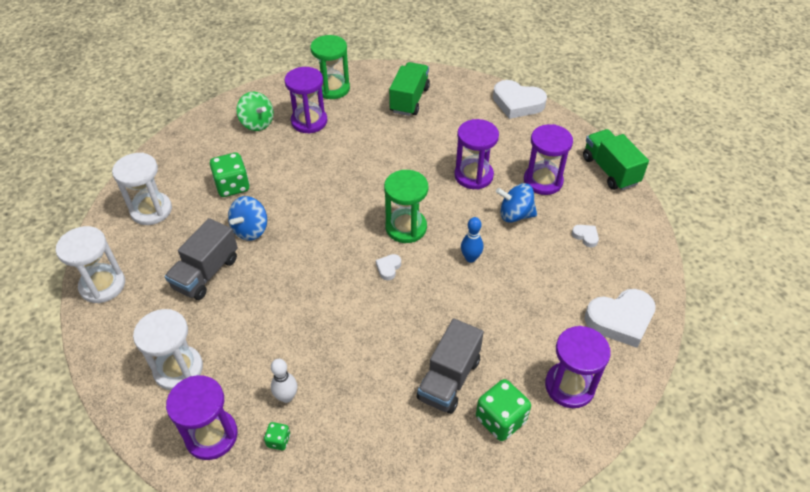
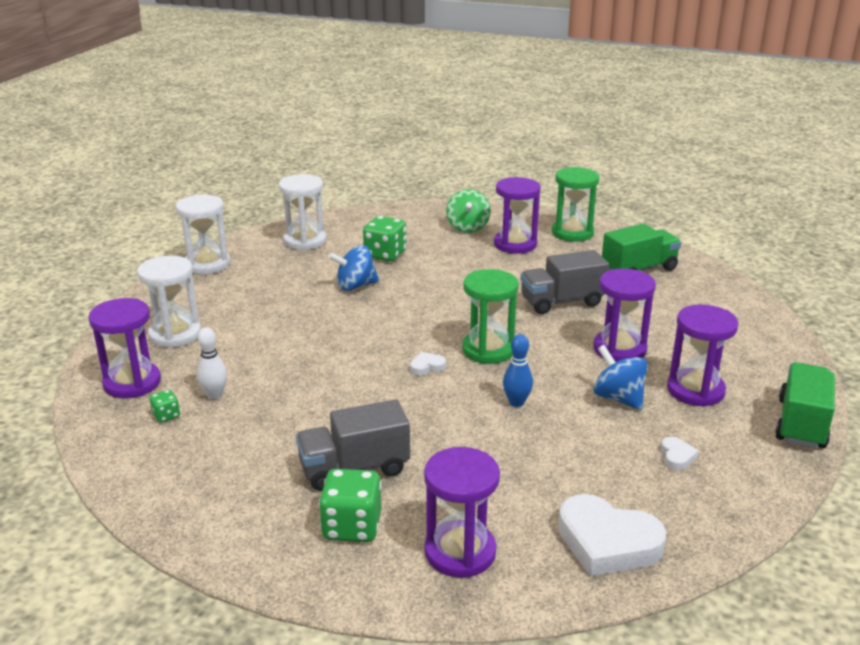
camera: 45 degrees right, 20 degrees down
grey truck [165,218,238,300] -> grey truck moved to [520,250,609,314]
white heart [493,80,547,119] -> none

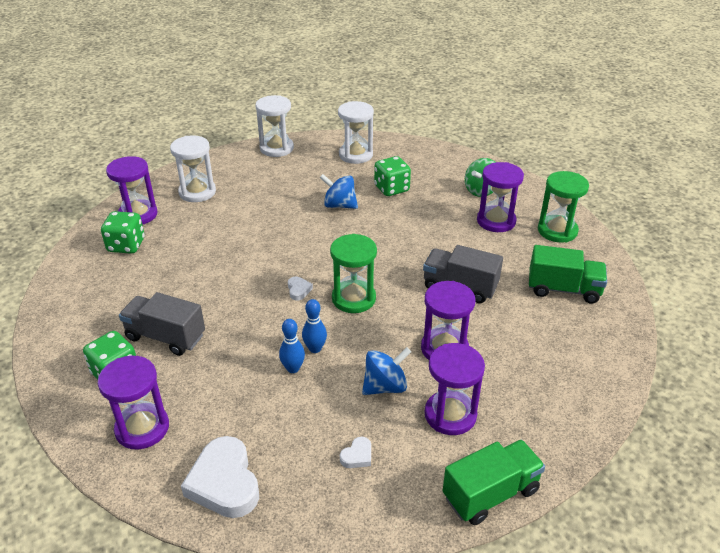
camera: 40 degrees right, 10 degrees up
green dice [150,390,180,423] -> green dice [101,211,145,254], size x2.00
white bowling pin [197,327,227,399] -> none
white heart [410,352,446,376] -> white heart turned 60 degrees clockwise [288,277,313,300]
blue spinning top [593,345,648,410] -> blue spinning top turned 60 degrees clockwise [362,347,411,395]
none -> blue bowling pin [279,319,305,373]

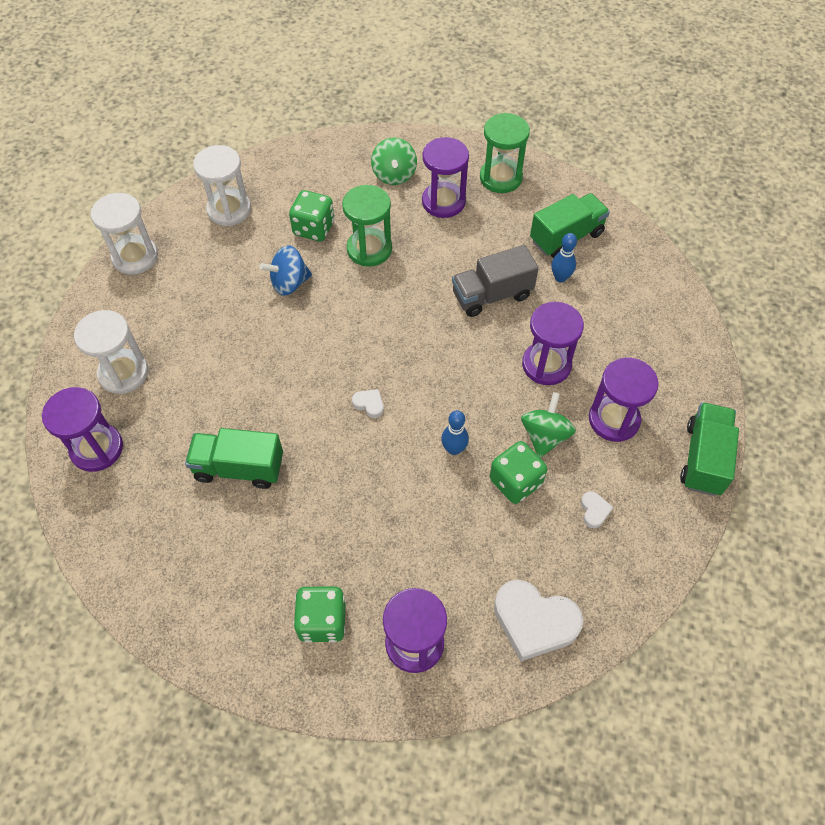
camera: 45 degrees left, 20 degrees up
green dice [101,211,145,254] -> green dice moved to [490,441,547,504]
grey truck [119,292,205,356] -> none
blue bowling pin [279,319,305,373] -> blue bowling pin moved to [551,233,577,282]
green hourglass [330,234,377,313] -> green hourglass moved to [342,185,392,267]
blue spinning top [362,347,411,395] -> green spinning top [521,392,576,458]
none -> green truck [185,428,283,489]

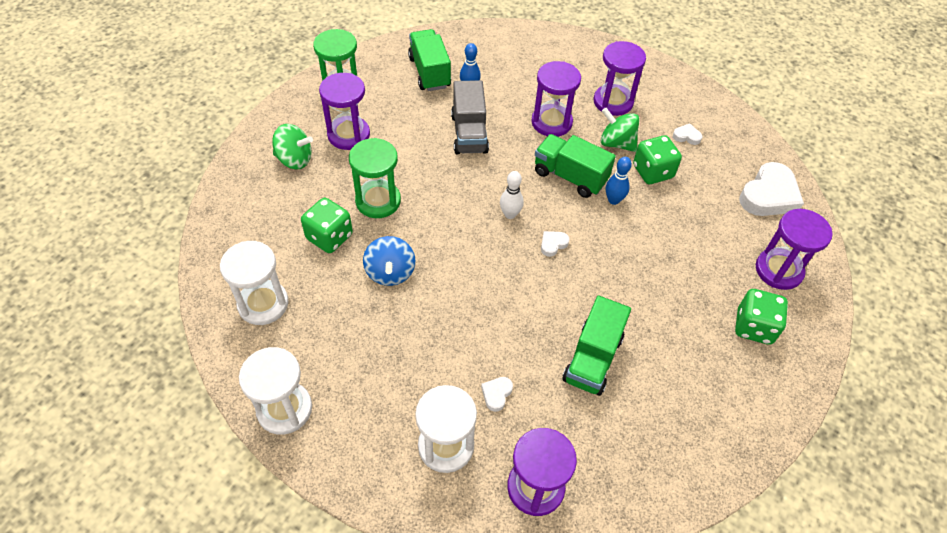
camera: 75 degrees left, 5 degrees down
green truck [680,402,739,496] -> green truck moved to [535,134,616,198]
none -> white heart [481,377,513,412]
none -> white bowling pin [500,171,524,219]

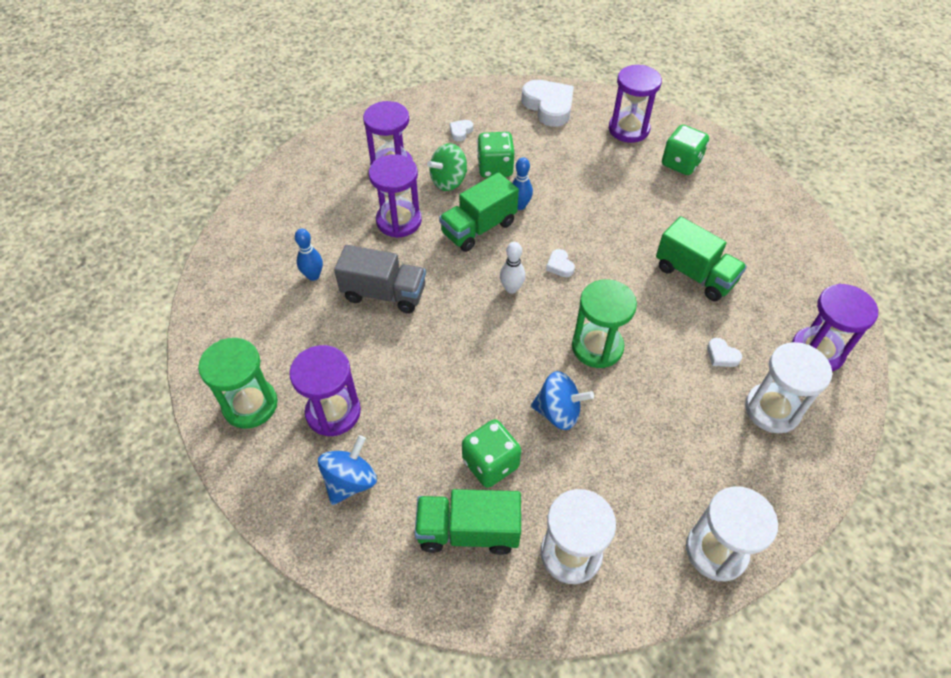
camera: 70 degrees left, 0 degrees up
green spinning top [272,124,313,169] -> blue spinning top [318,435,377,505]
green hourglass [349,138,401,218] -> green hourglass moved to [572,279,637,368]
green truck [408,29,451,91] -> green truck moved to [415,489,521,555]

